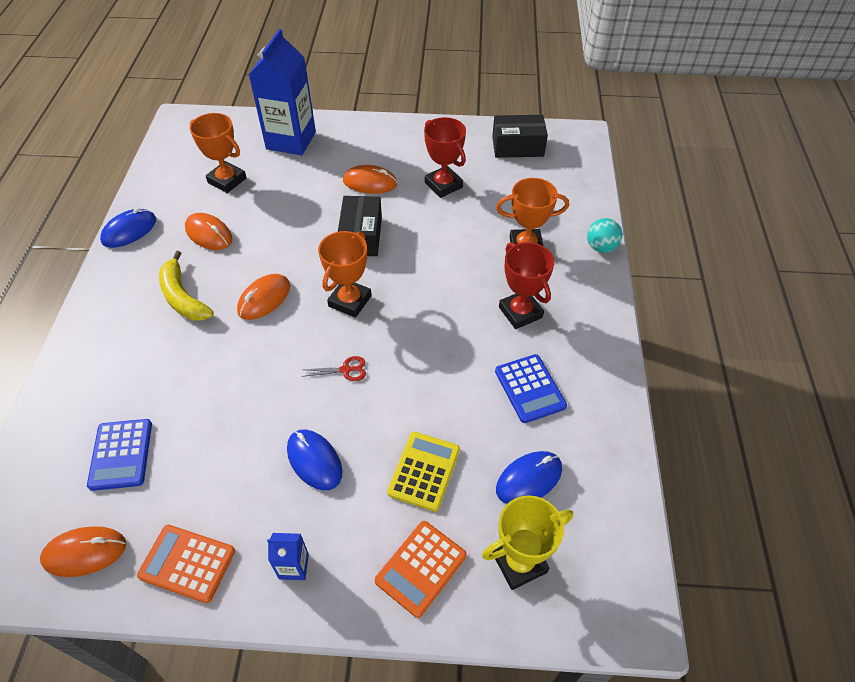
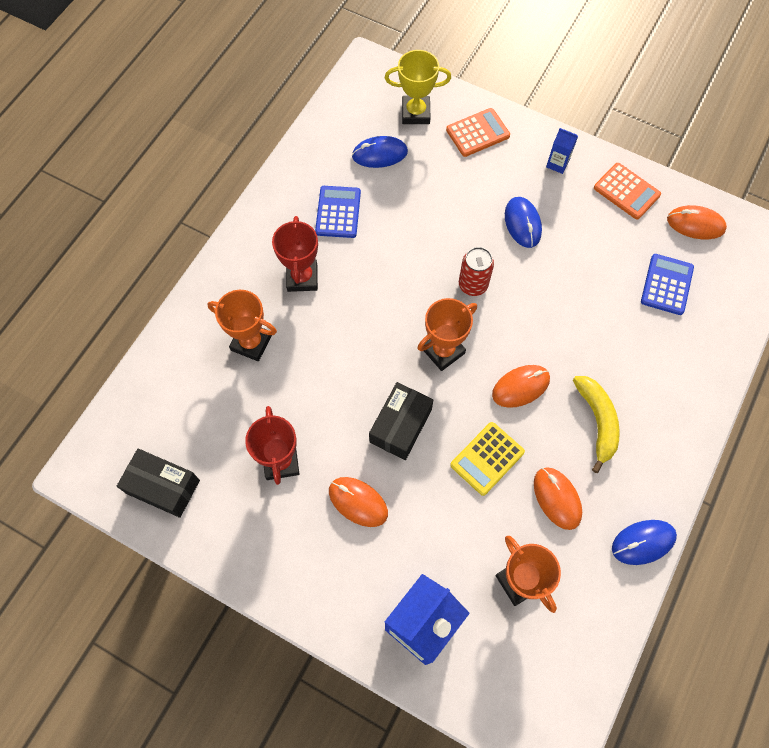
camera: 155 degrees left, 15 degrees up
red scissors [302,356,366,381] -> red can [459,247,494,296]
yellow calculator [387,432,460,512] -> yellow calculator moved to [450,422,525,496]
turquoise ball [587,218,622,253] -> none

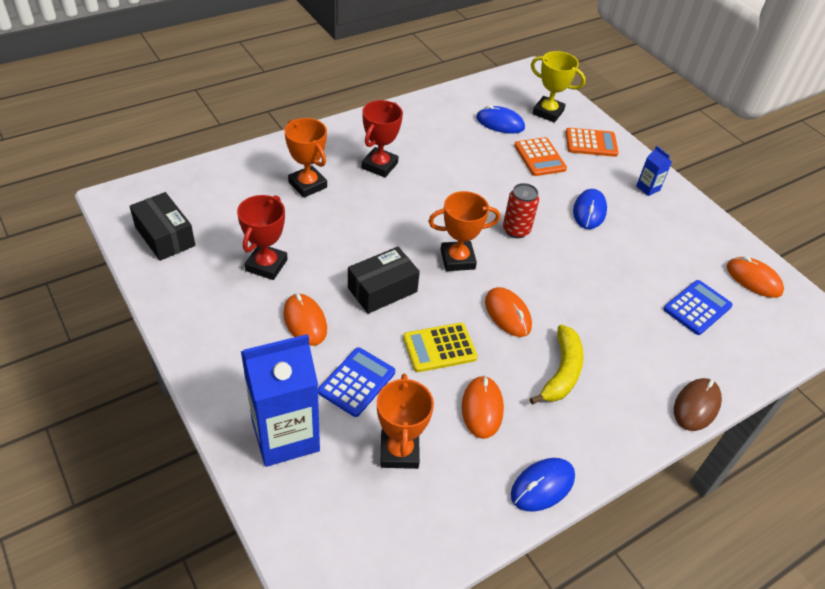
camera: 25 degrees right, 20 degrees down
blue calculator [315,186,361,238] -> blue calculator moved to [318,347,395,417]
orange mouse [492,365,550,408] -> orange mouse turned 60 degrees clockwise [485,287,532,337]
orange calculator [594,163,661,219] -> orange calculator moved to [514,137,567,176]
blue mouse [612,520,677,565] -> blue mouse turned 45 degrees counterclockwise [511,458,575,512]
none -> brown mouse [674,378,722,431]

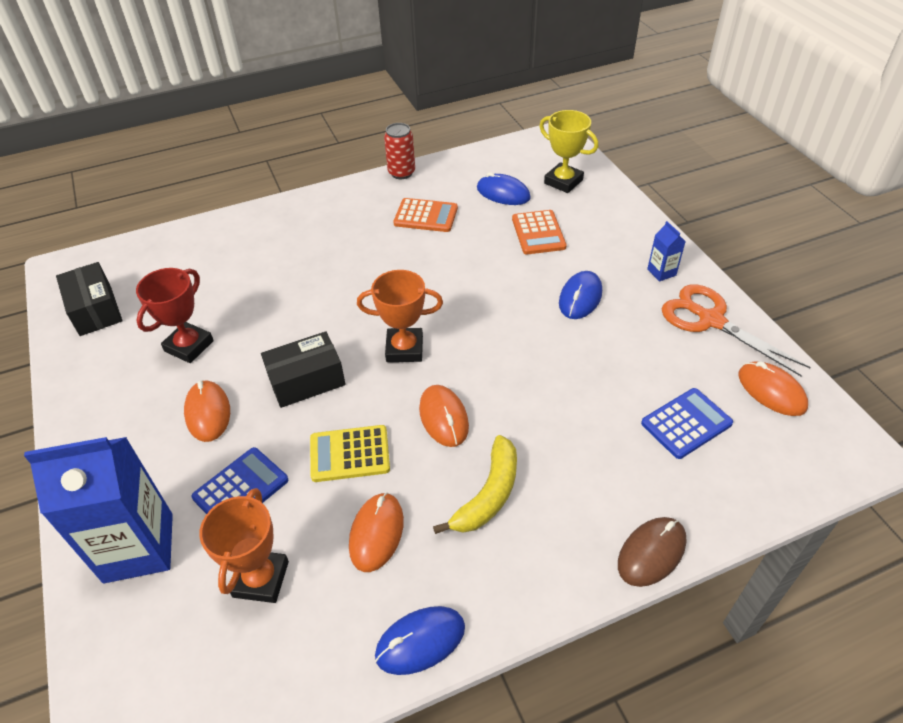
camera: 15 degrees right, 0 degrees up
orange trophy [285,118,327,198] -> none
red trophy [362,100,403,178] -> none
red can [503,183,539,238] -> red can moved to [384,123,415,179]
orange calculator [566,128,619,157] -> orange calculator moved to [394,198,458,232]
none -> orange scissors [662,284,810,377]

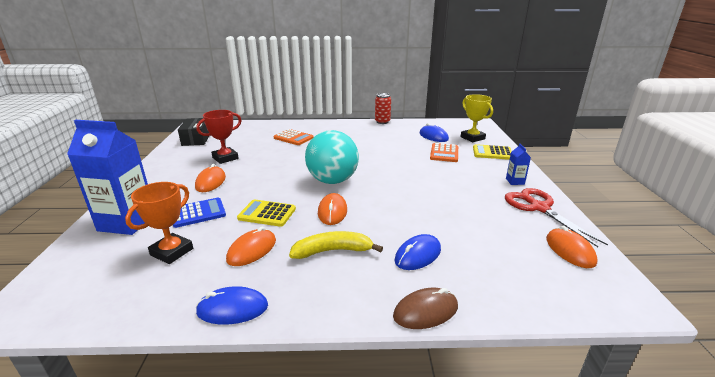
camera: 20 degrees right, 20 degrees down
black box [261,331,346,408] -> none
orange trophy [357,270,443,362] -> turquoise ball [305,130,359,184]
orange calculator [394,198,458,232] -> orange calculator moved to [274,129,314,145]
yellow banana [433,435,517,534] -> yellow banana turned 150 degrees counterclockwise [289,231,383,259]
blue mouse [559,271,602,319] -> blue mouse moved to [395,234,441,270]
blue calculator [641,388,733,459] -> none
orange scissors [662,284,810,377] -> red scissors [505,188,608,247]
none -> yellow calculator [473,144,512,160]

